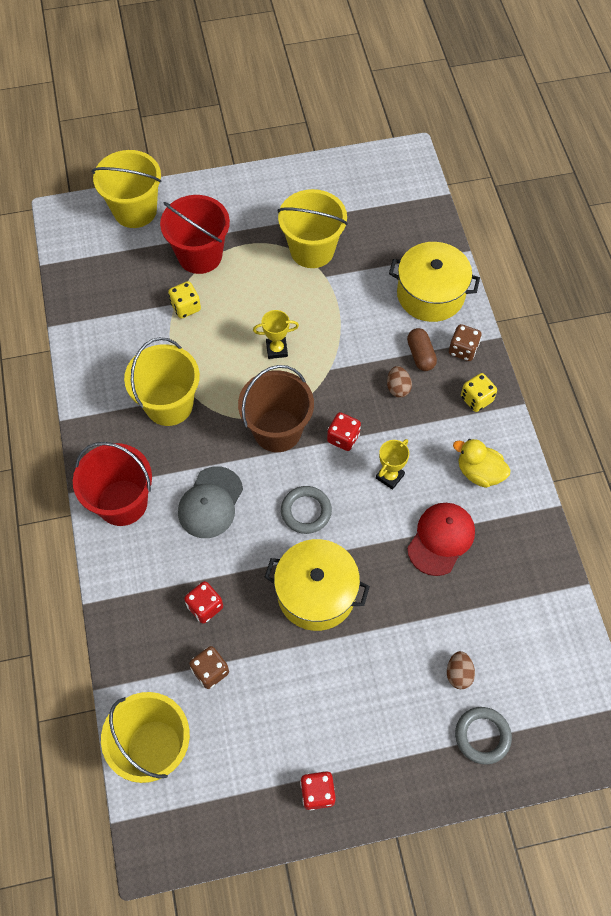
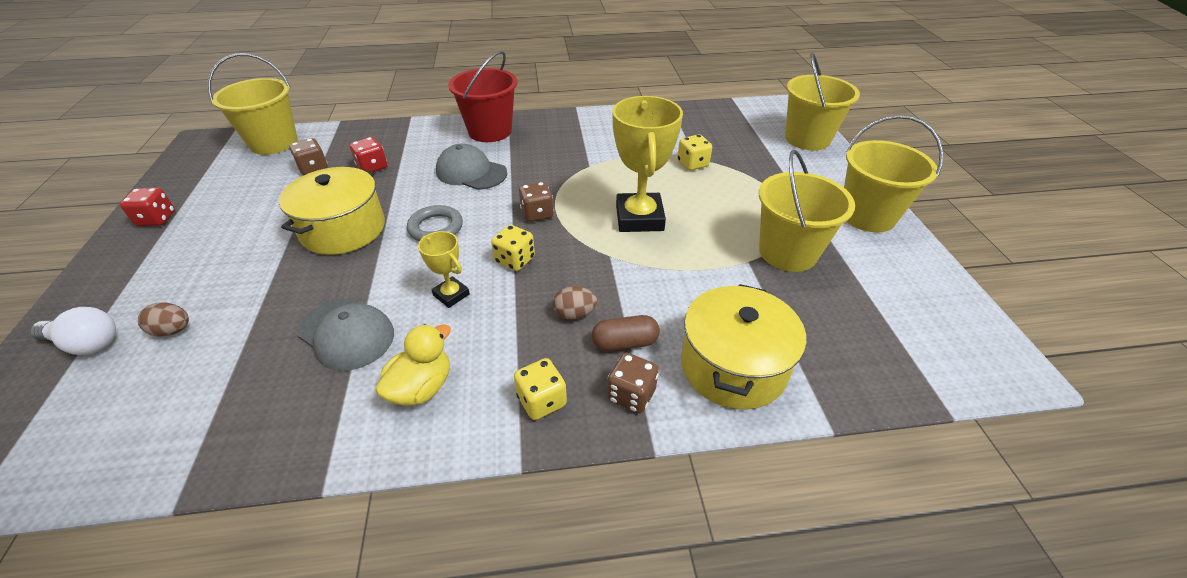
camera: 95 degrees right, 20 degrees down
yellow bucket [124,337,200,426] -> yellow bucket moved to [844,115,943,232]
red bucket [160,195,230,274] -> none
brown bucket [238,365,314,452] -> brown dice [519,182,554,222]
yellow trophy [253,310,299,359] -> yellow trophy [612,96,683,232], size x1.97
red dice [327,412,361,451] -> yellow dice [491,225,535,271]
red cap [407,503,475,576] -> grey cap [297,299,394,371]
grey ring [455,707,512,765] -> white light bulb [30,307,116,355]

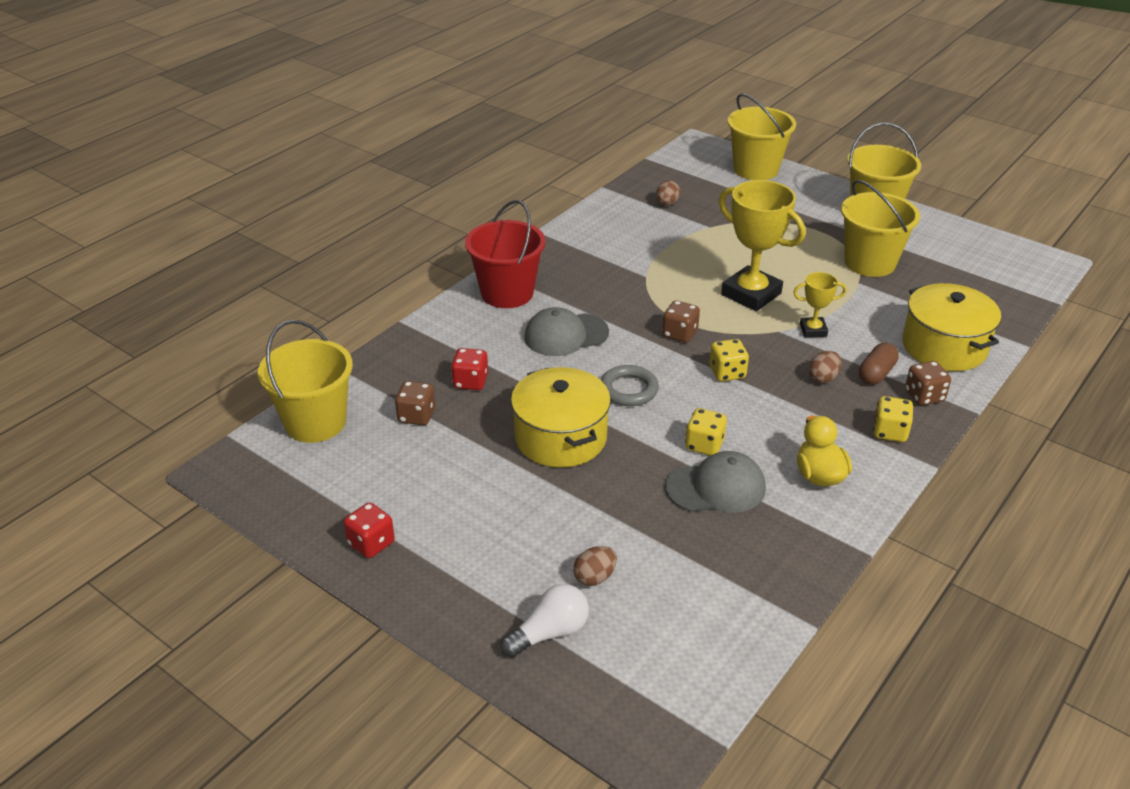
camera: 45 degrees left, 5 degrees down
yellow trophy [418,231,470,308] -> yellow trophy moved to [793,272,847,337]
yellow dice [677,135,712,171] -> yellow dice moved to [685,408,727,456]
none -> brown egg [656,180,681,206]

